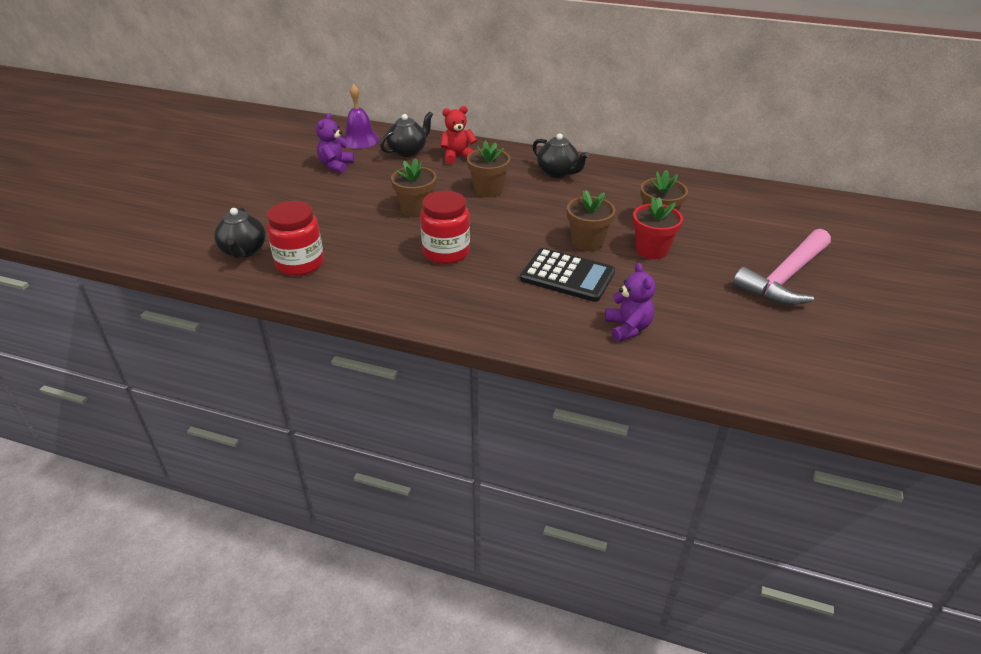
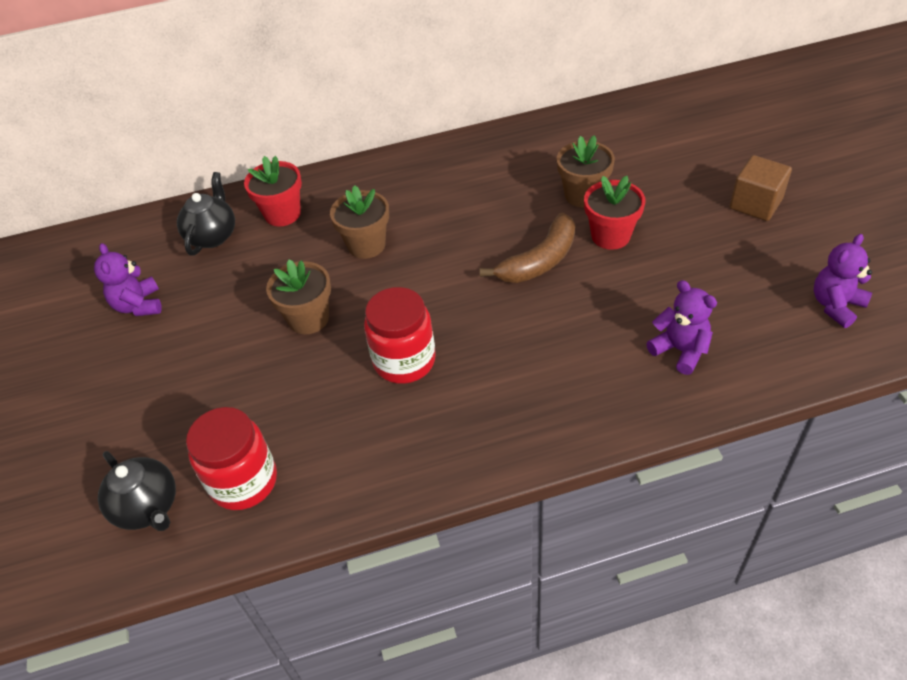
camera: 30 degrees left, 10 degrees up
purple bell [343,84,379,149] -> none
red teddy bear [440,106,477,164] -> red flower pot [244,156,302,227]
black calculator [520,248,615,302] -> none
black teapot [532,133,589,178] -> none
brown flower pot [567,190,616,251] -> brown banana [480,213,575,283]
pink hammer [733,229,831,305] -> brown cube [730,155,792,221]
none -> purple teddy bear [814,234,872,328]

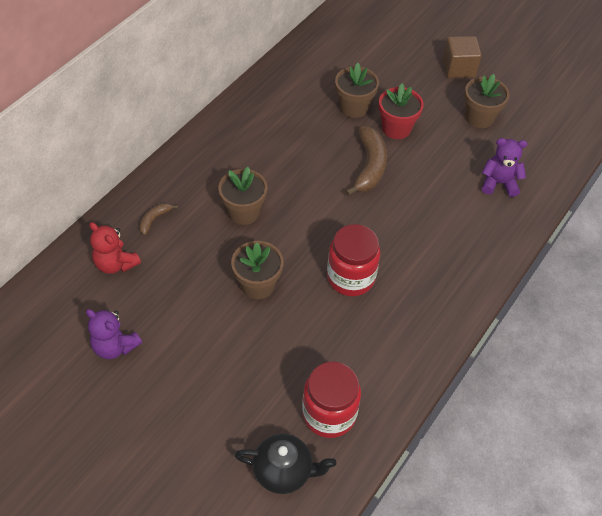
camera: 45 degrees left, 5 degrees up
black teapot [177,172,235,255] -> red teddy bear [89,222,141,274]
red flower pot [244,156,302,227] -> brown banana [139,203,178,235]
purple teddy bear [814,234,872,328] -> none
none -> brown flower pot [464,74,510,128]

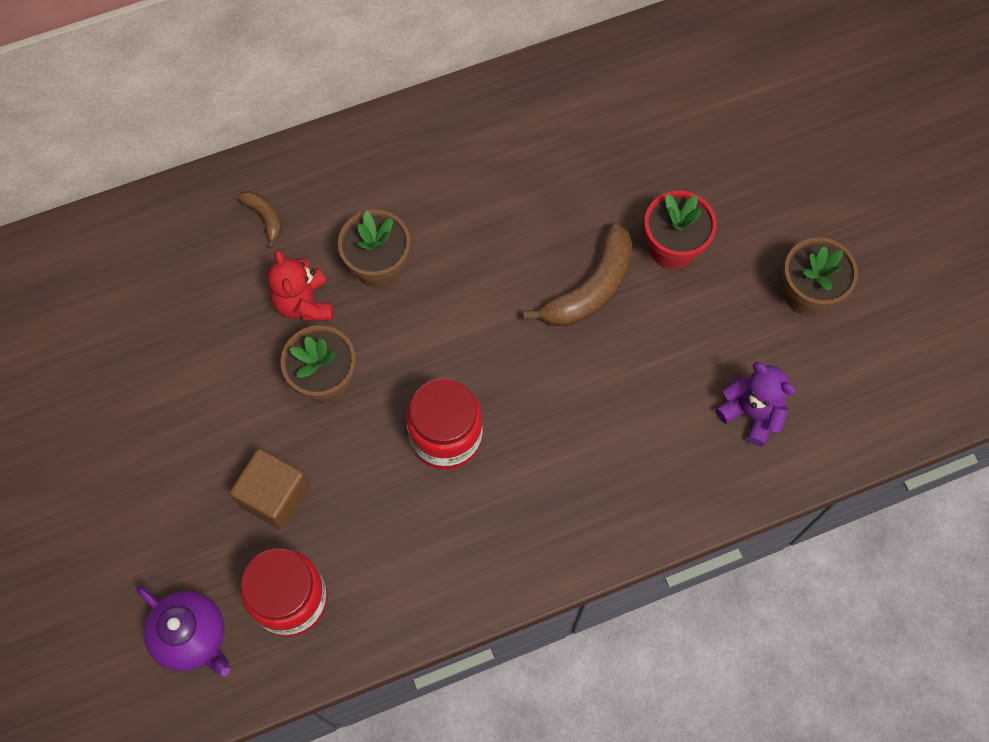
camera: 35 degrees right, 15 degrees up
purple teddy bear [86,309,142,359] -> none
red teddy bear [89,222,141,274] -> red teddy bear moved to [268,250,333,321]
brown banana [139,203,178,235] -> brown banana turned 75 degrees clockwise [237,191,281,248]
black teapot [234,434,336,494] -> purple teapot [137,586,230,676]
brown flower pot [335,63,379,118] -> none
brown cube [443,36,482,78] -> brown cube moved to [230,449,310,530]

